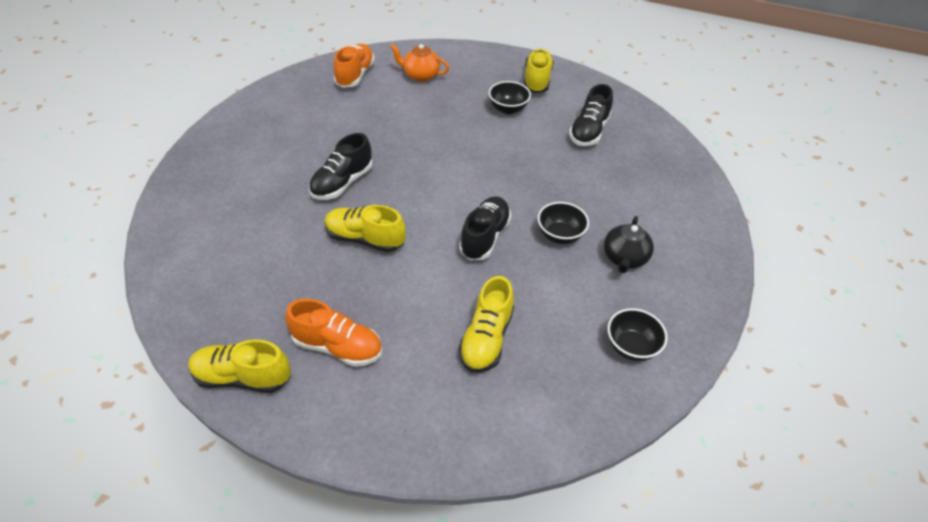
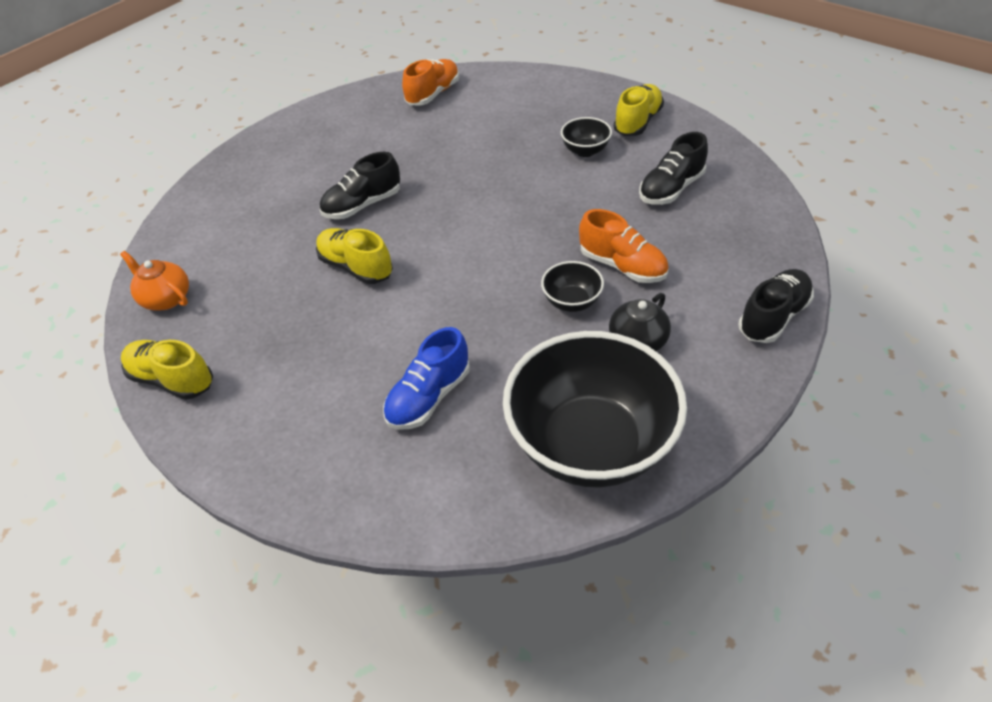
camera: 25 degrees right, 0 degrees up
orange shoe [285,299,382,367] -> orange shoe moved to [579,209,669,283]
orange teapot [390,44,449,82] -> orange teapot moved to [120,251,189,310]
yellow shoe [458,276,514,373] -> blue shoe [383,327,470,430]
black shoe [459,196,511,260] -> black shoe moved to [738,269,814,343]
black bowl [607,308,668,361] -> black bowl [503,331,687,488], size x2.36

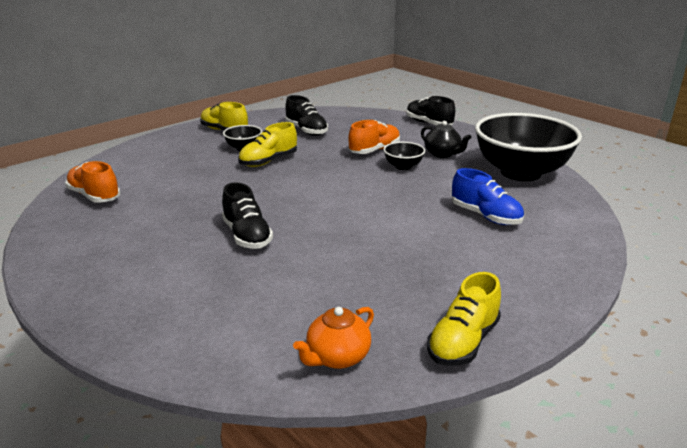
camera: 85 degrees left, 20 degrees down
yellow shoe [316,228,393,284] -> yellow shoe moved to [238,122,297,167]

